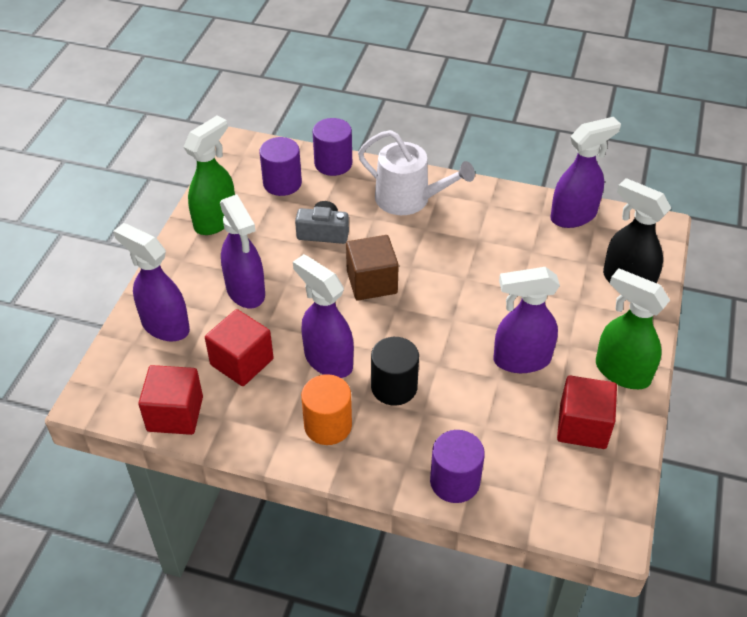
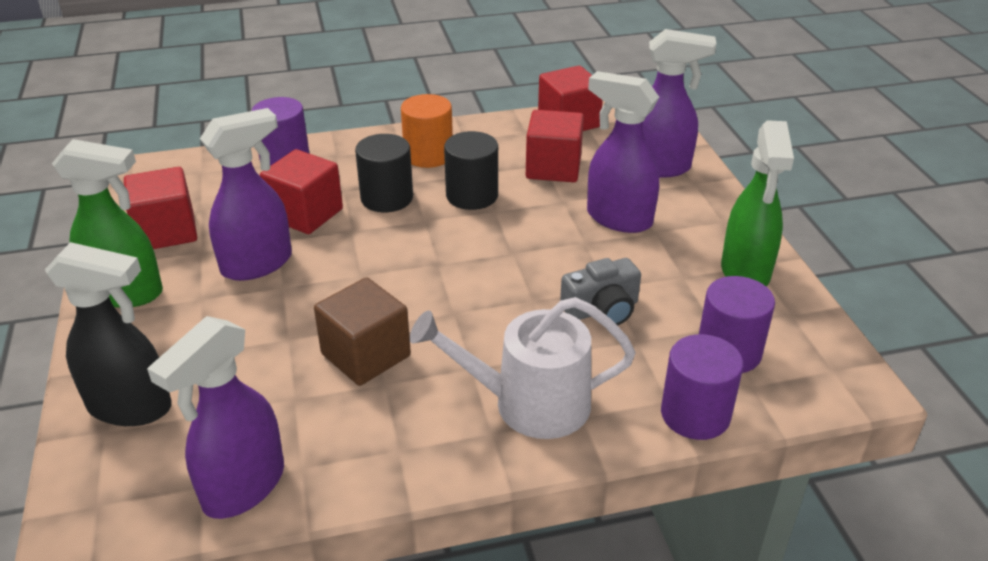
camera: 150 degrees right, 10 degrees down
purple spray bottle [293,254,354,378] -> black cylinder [444,131,498,210]
brown cube [346,235,399,300] -> brown cube moved to [314,277,411,386]
none -> red cube [260,149,343,234]

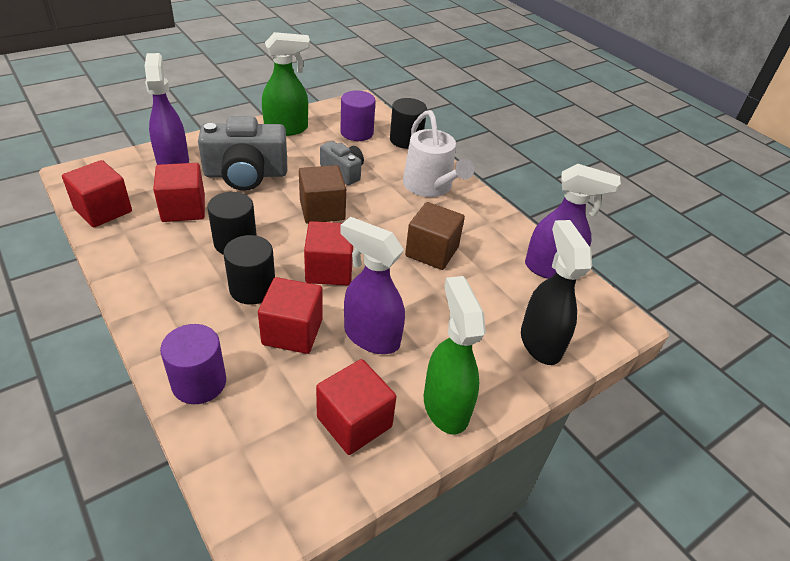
camera: 115 degrees left, 5 degrees up
orange cylinder [401,94,453,168] -> none
purple spray bottle [587,71,659,233] -> grey camera [198,117,287,191]
purple cylinder [661,334,743,440] -> black cylinder [390,98,427,149]
none -> brown cube [299,165,346,224]
none -> red cube [304,221,353,285]

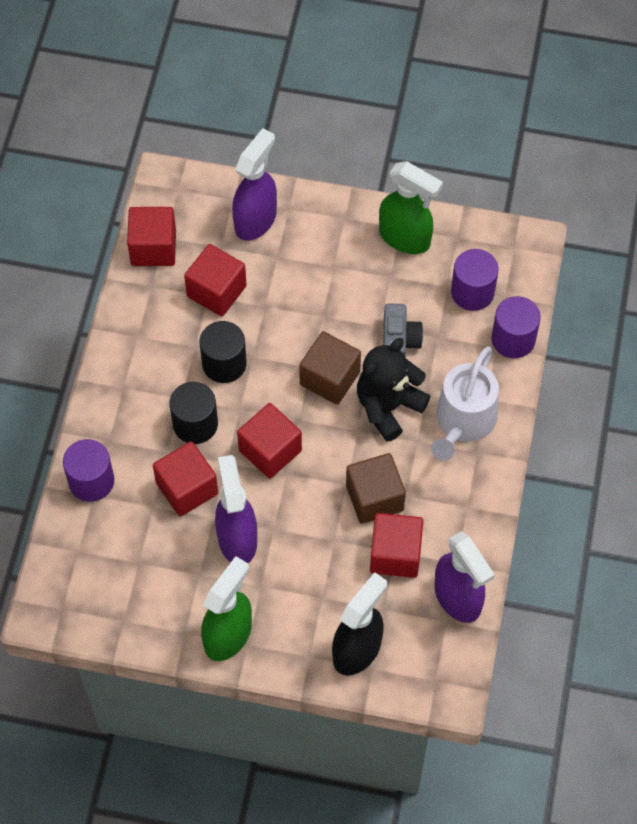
camera: 50 degrees right, 20 degrees up
grey camera [198,117,287,191] -> none
red cube [316,359,397,455] -> red cube moved to [370,513,423,578]
black cylinder [390,98,427,149] -> purple cylinder [491,296,541,358]
none -> black teddy bear [357,338,431,442]

